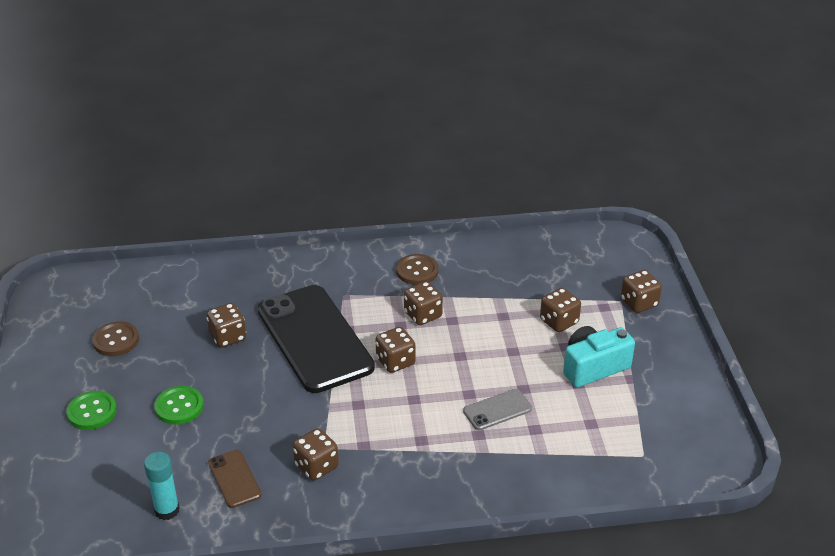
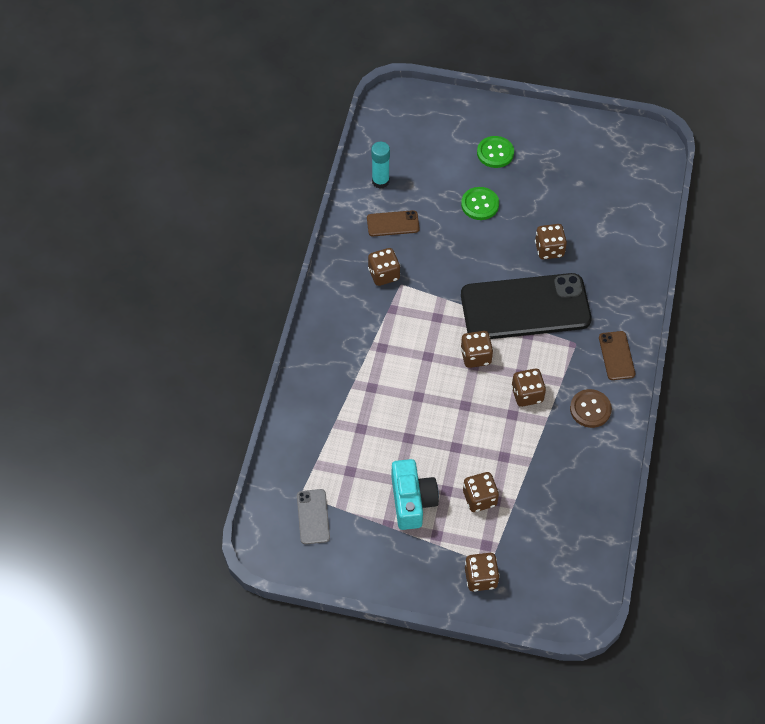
camera: 110 degrees right, 20 degrees up
brown button [92,321,139,356] -> none
grey phone [463,389,532,430] -> grey phone moved to [297,489,330,544]
none -> brown phone [599,331,635,380]

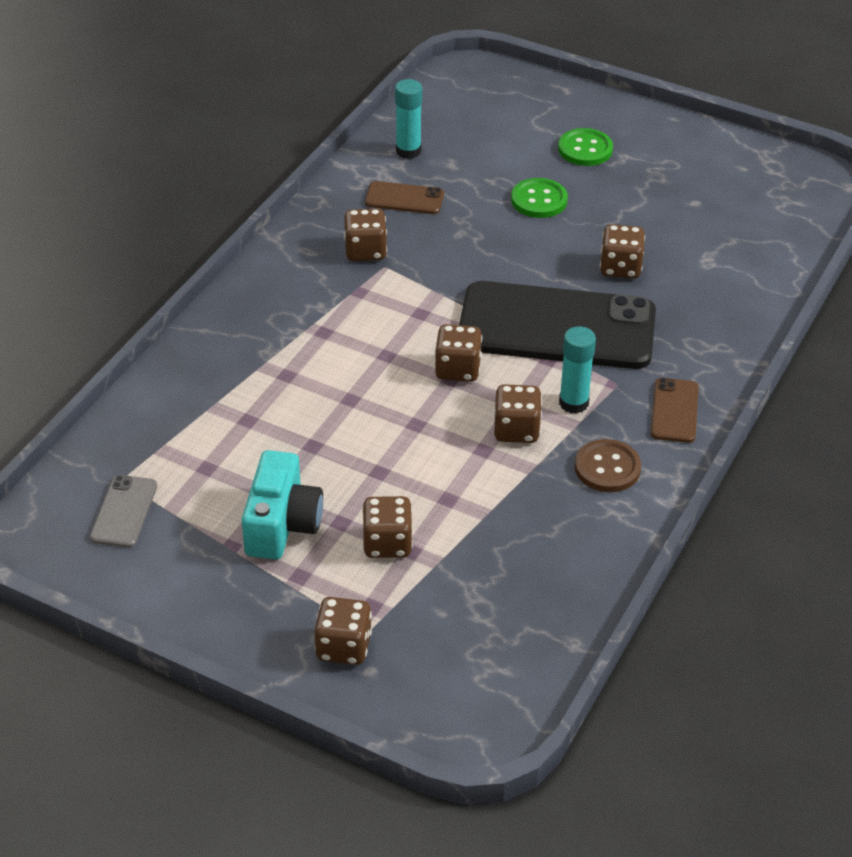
camera: 15 degrees right, 15 degrees down
none -> turquoise glue stick [559,326,596,414]

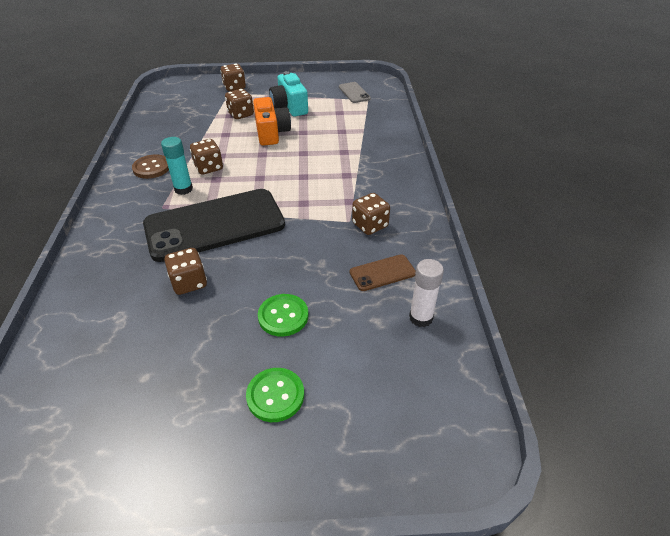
camera: 150 degrees right, 0 degrees up
turquoise glue stick [395,79,422,159] -> white glue stick [409,259,444,327]
brown dice [435,324,482,382] -> none
brown phone [651,378,699,443] -> none
none -> orange camera [253,97,291,146]

